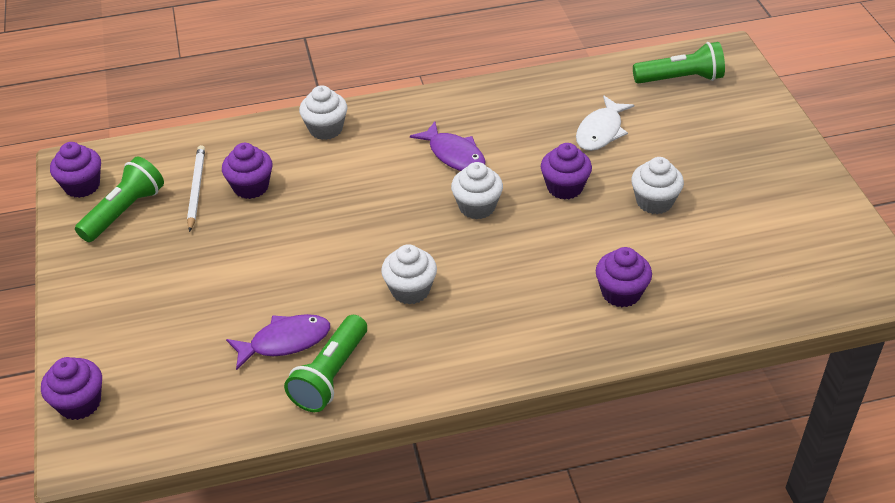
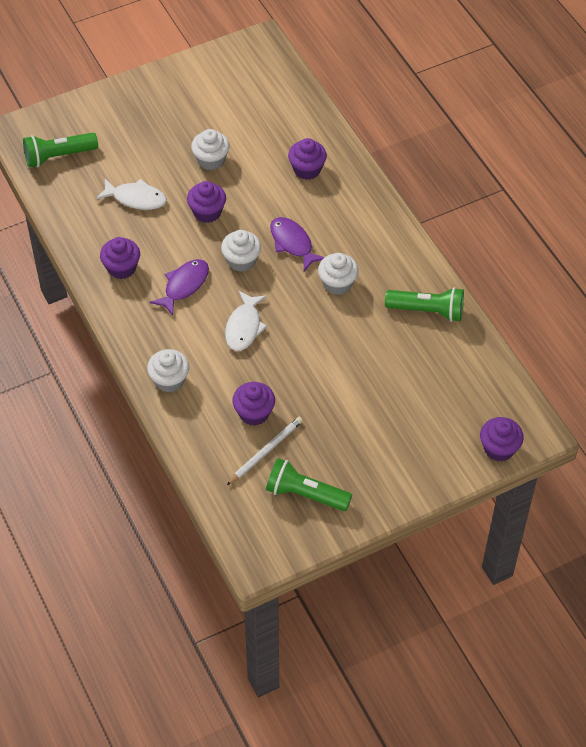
camera: 105 degrees left, 10 degrees up
purple cupcake [50,142,101,198] -> purple cupcake moved to [100,237,140,279]
white pencil [187,145,205,232] -> white pencil turned 150 degrees clockwise [227,417,303,485]
purple fish [226,314,330,370] -> purple fish moved to [270,217,325,271]
green flashlight [633,42,725,84] -> green flashlight turned 90 degrees counterclockwise [23,133,98,168]
none -> white fish [225,291,267,351]

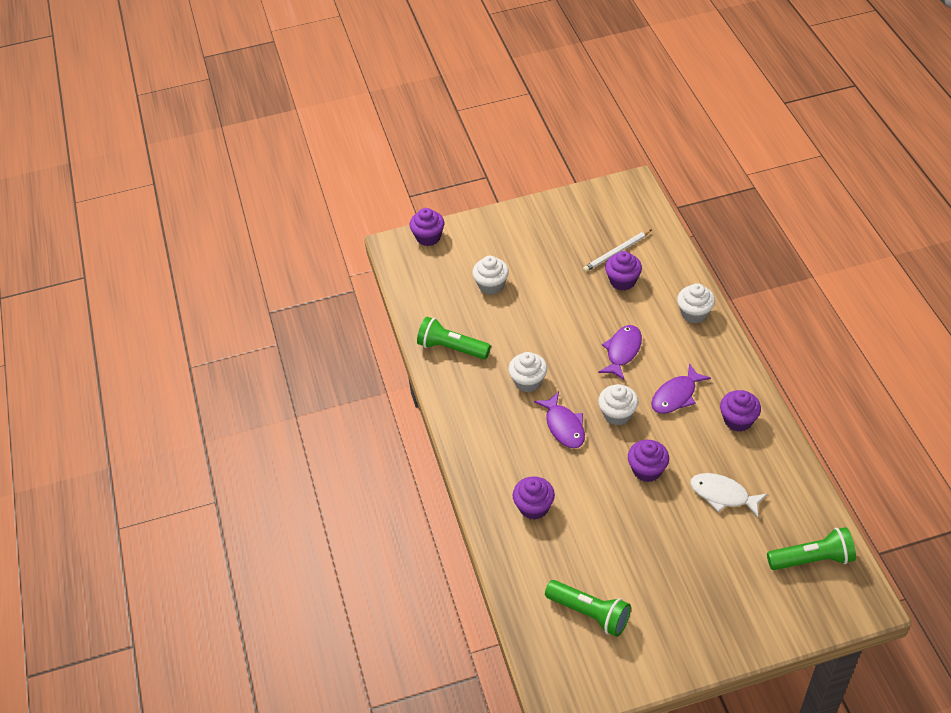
camera: 165 degrees left, 5 degrees down
white cupcake [191,129,230,170] -> white cupcake moved to [472,256,509,295]
white fish [225,291,267,351] -> purple fish [598,325,642,380]
green flashlight [266,458,352,511] -> green flashlight moved to [545,580,631,637]

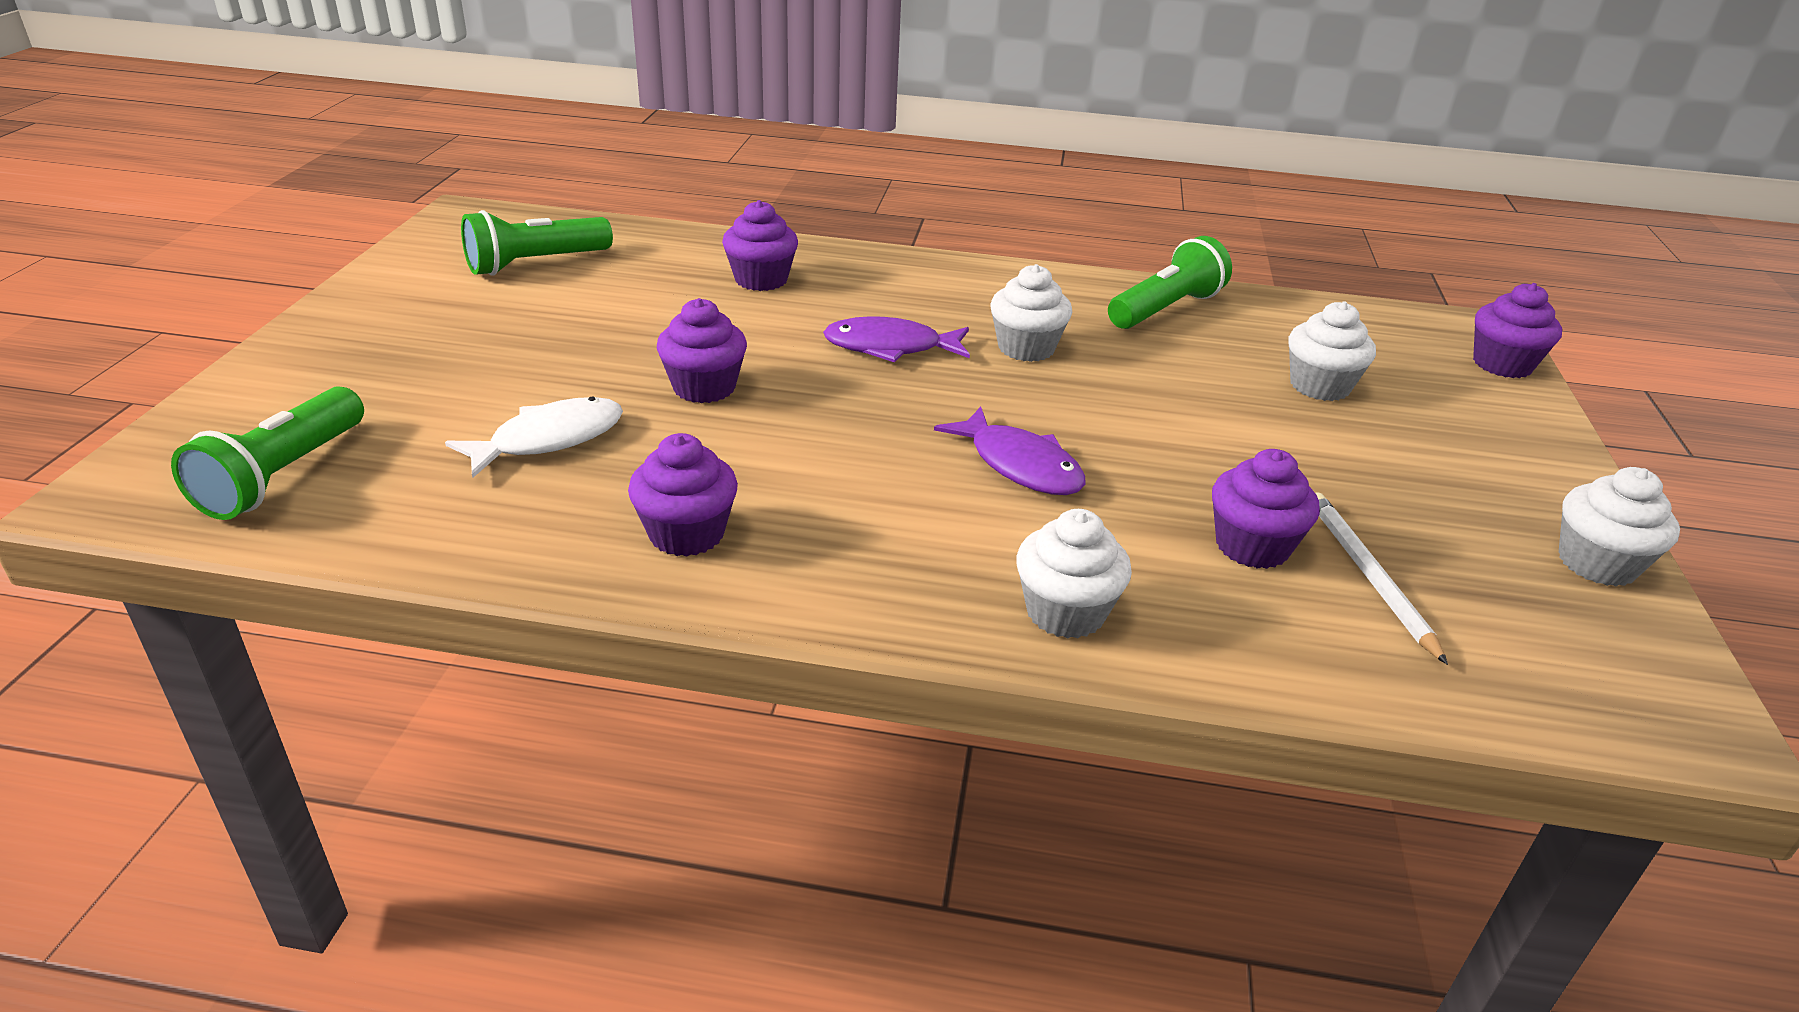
camera: 110 degrees right, 15 degrees down
white cupcake [598,384,638,426] -> white cupcake moved to [1558,467,1680,587]
purple fish [651,363,711,414] -> none

